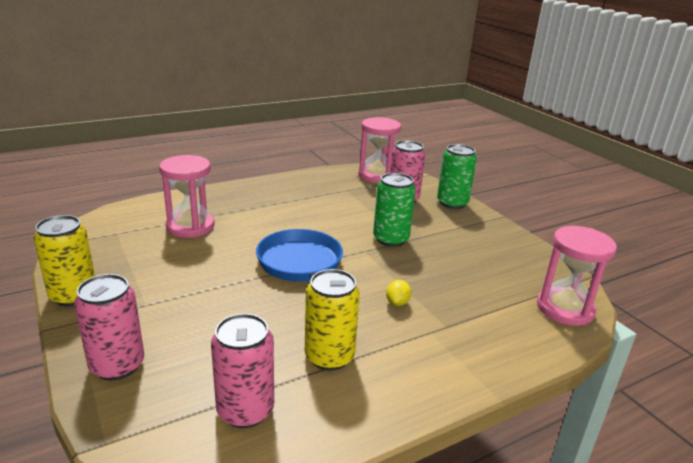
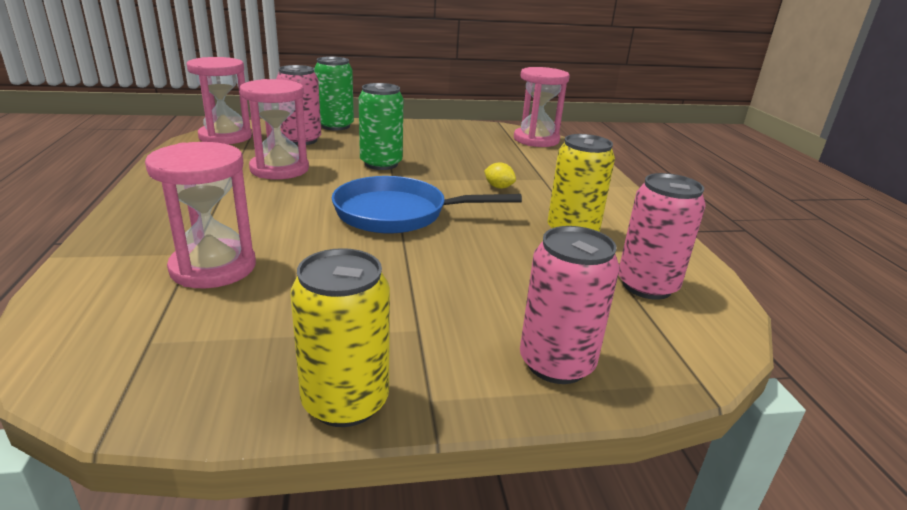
camera: 70 degrees left, 0 degrees up
none -> pink hourglass [240,79,309,179]

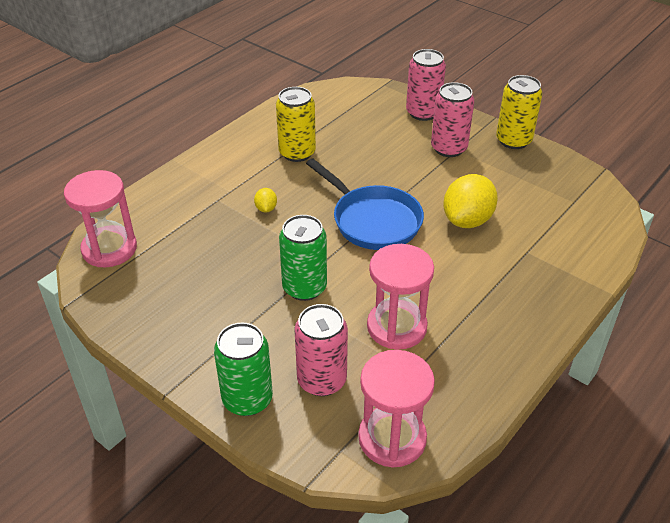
camera: 130 degrees left, 15 degrees up
pink hourglass [145,142,256,288] -> none
pink can [619,173,706,300] -> pink can moved to [431,82,474,157]
none -> yellow lemon [443,174,498,228]

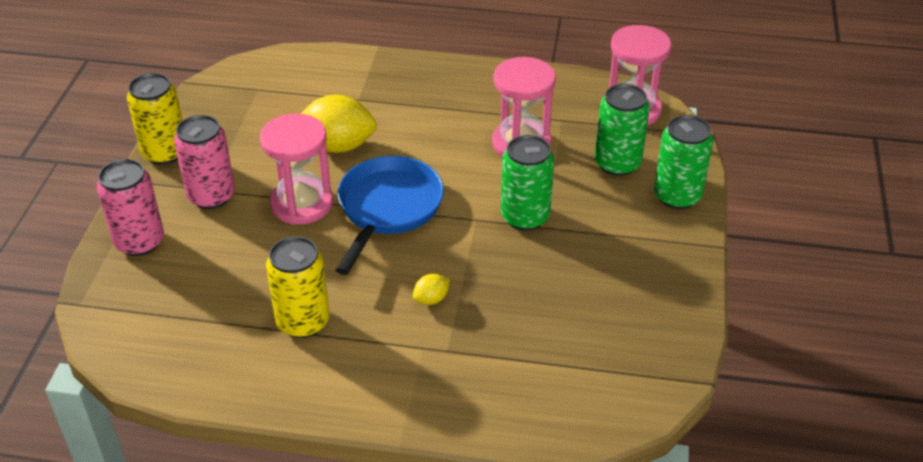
camera: 120 degrees left, 0 degrees up
pink hourglass [64,170,137,267] -> pink hourglass moved to [260,113,333,225]
pink can [294,304,348,396] -> green can [595,84,650,176]

